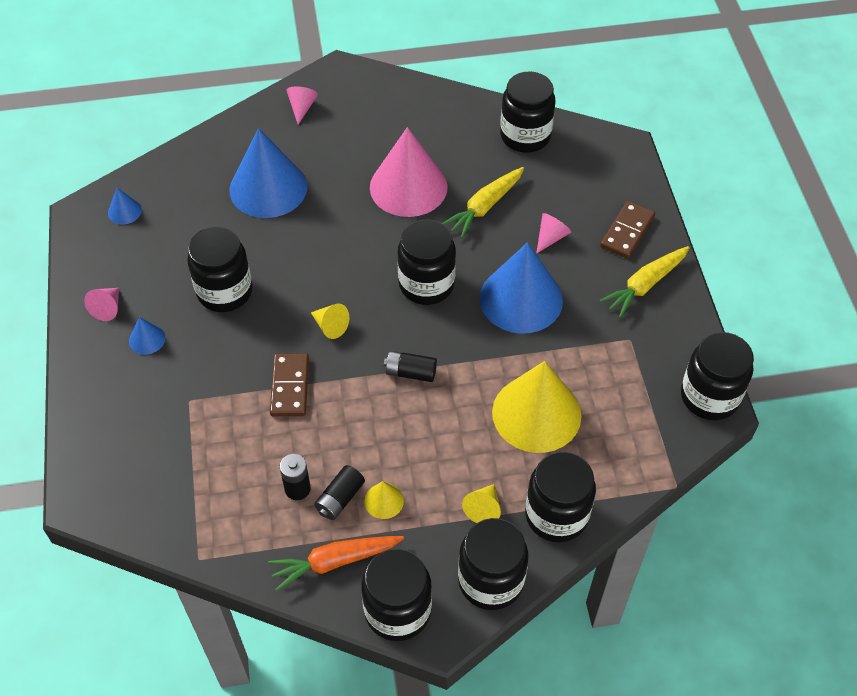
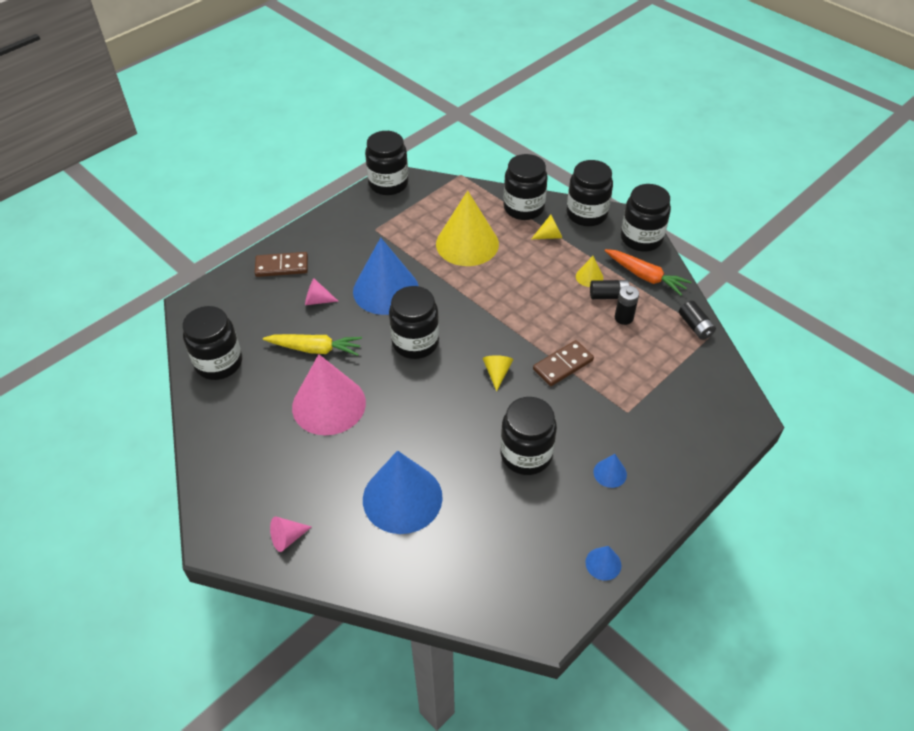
camera: 125 degrees left, 5 degrees down
pink cone [84,288,119,321] -> none
blue cone [108,188,142,225] -> blue cone moved to [586,546,621,580]
black battery [384,351,437,382] -> black battery moved to [679,301,716,340]
yellow carrot [599,246,690,318] -> none

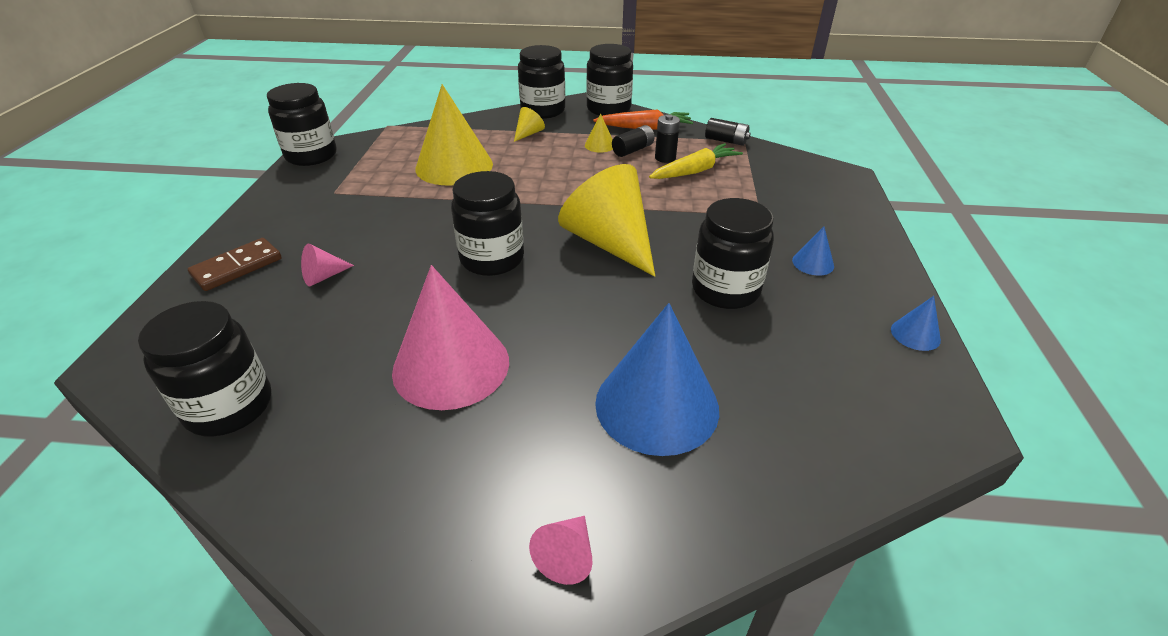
camera: 40 degrees left, 10 degrees down
yellow carrot [263,334,362,356] -> yellow carrot moved to [649,143,743,179]
blue cone [353,237,418,315] -> none
yellow cone [483,355,513,392] -> yellow cone [558,164,655,277], size x2.36
black jar [503,154,548,220] -> none
brown domino [533,340,594,386] -> none

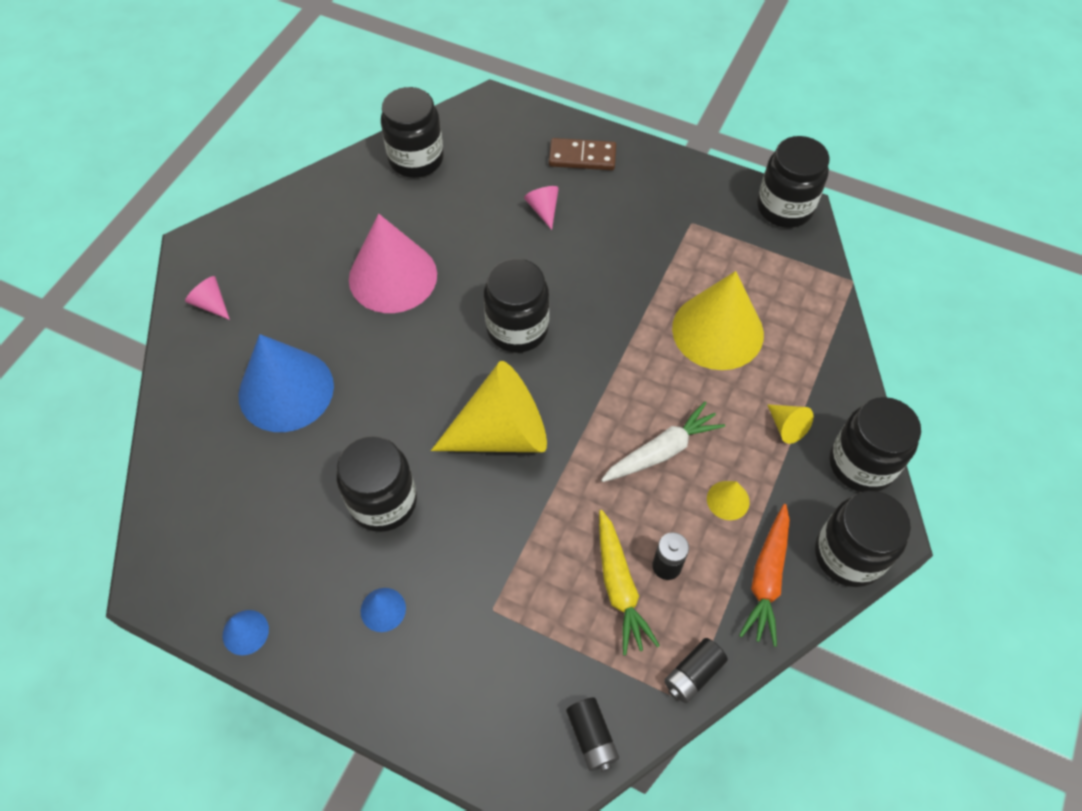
camera: 110 degrees right, 20 degrees up
brown domino [188,238,282,291] -> brown domino turned 60 degrees counterclockwise [549,138,616,170]
black battery [612,125,654,157] -> black battery moved to [566,697,619,772]
none -> white carrot [601,402,725,482]

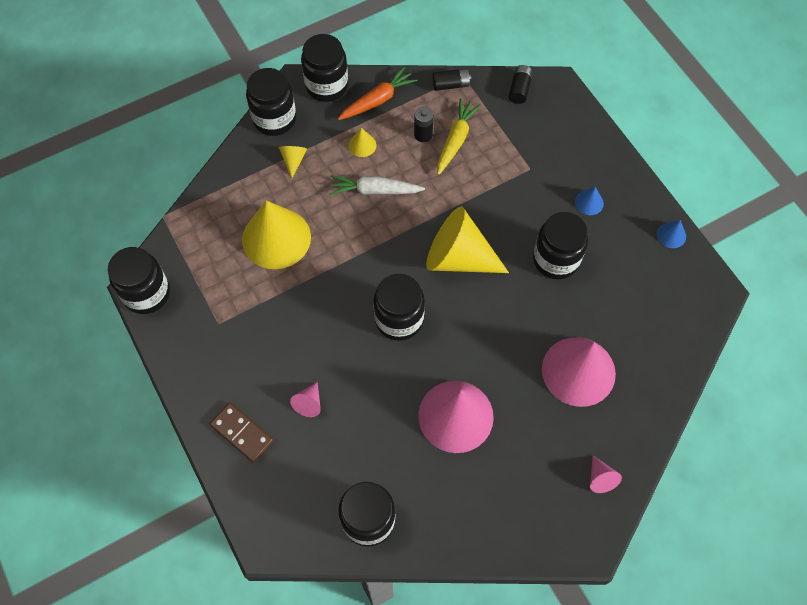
camera: 145 degrees left, 5 degrees up
blue cone [238,334,334,432] -> pink cone [542,337,616,407]

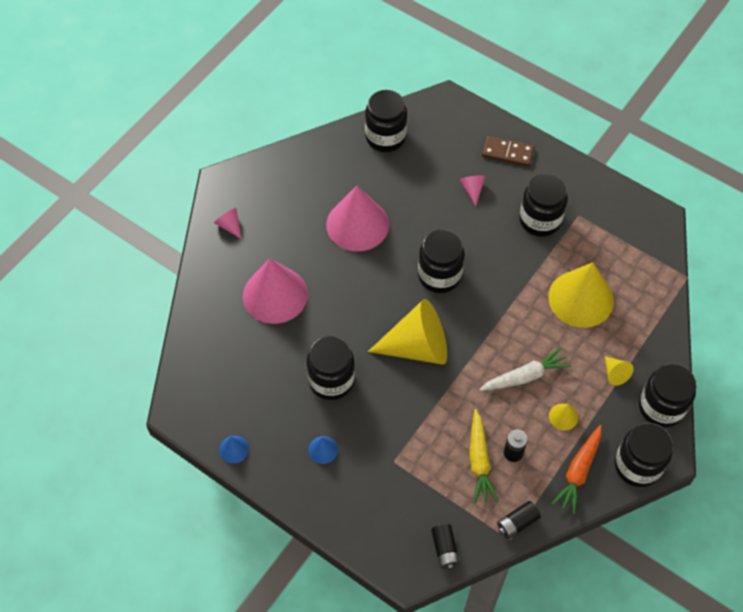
camera: 155 degrees right, 5 degrees down
black jar [108,247,170,314] -> black jar moved to [519,174,568,237]

